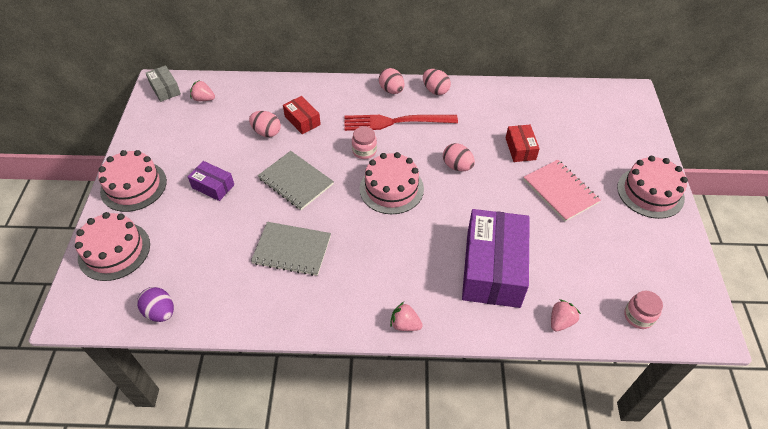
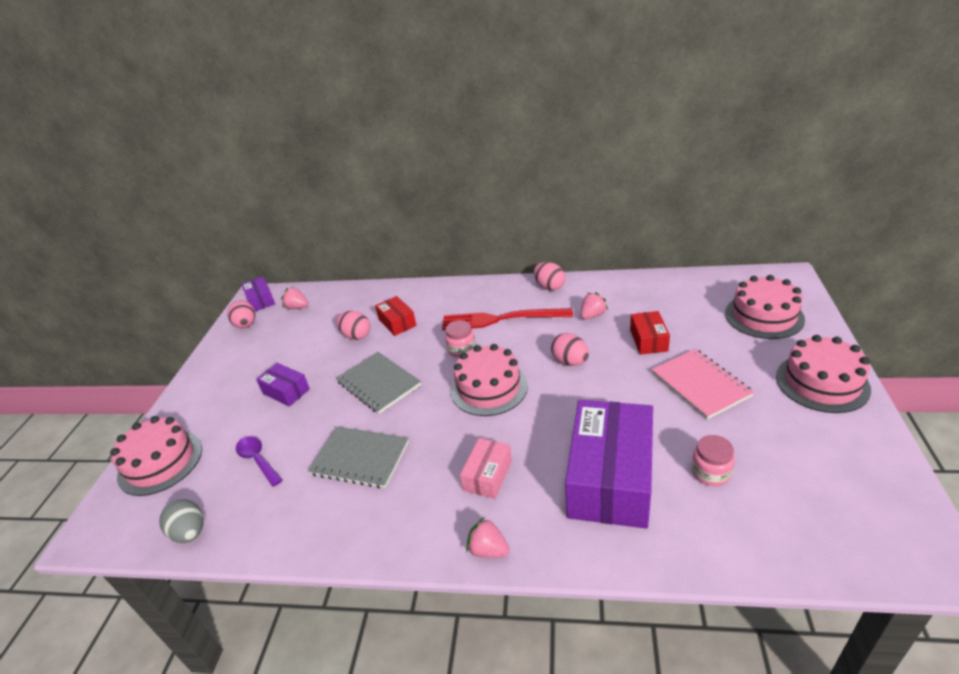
camera: 10 degrees right, 15 degrees down
pink cake [98,150,167,212] -> pink cake moved to [725,275,805,339]
purple egg [137,287,174,322] -> grey egg [159,499,204,543]
grey box [146,65,181,102] -> purple box [241,277,275,311]
pink egg [379,68,404,94] -> pink egg moved to [227,301,255,328]
pink strawberry [551,299,581,331] -> pink strawberry moved to [581,292,608,319]
pink jar [624,291,663,329] -> pink jar moved to [691,435,735,486]
none -> purple spoon [236,436,282,487]
none -> pink box [460,438,512,499]

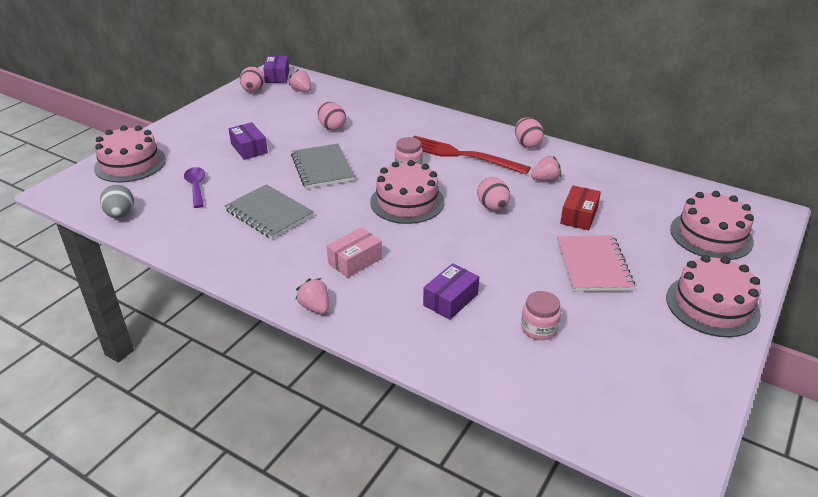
camera: 20 degrees right, 0 degrees up
red box [375,296,417,336] -> none
purple box [565,400,653,529] -> purple box [423,263,479,320], size x0.47

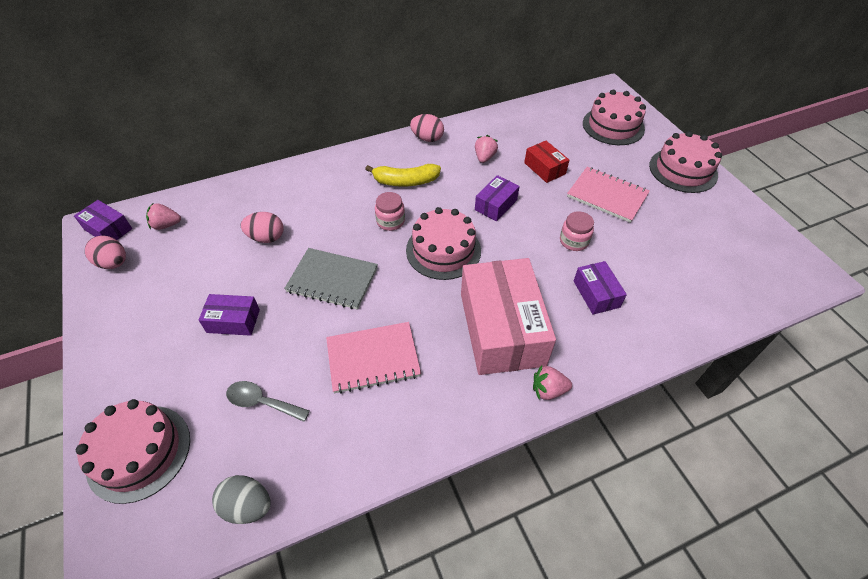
camera: 55 degrees left, 15 degrees up
purple spoon [184,167,205,208] -> grey spoon [226,381,310,422]
grey notebook [225,184,314,239] -> pink notebook [326,322,421,394]
pink box [327,227,382,278] -> pink box [461,258,556,375], size x2.11
red fork [413,136,531,174] -> yellow banana [365,164,441,187]
pink egg [477,177,510,211] -> purple box [475,175,520,221]
pink jar [521,291,561,340] -> pink jar moved to [560,211,594,251]

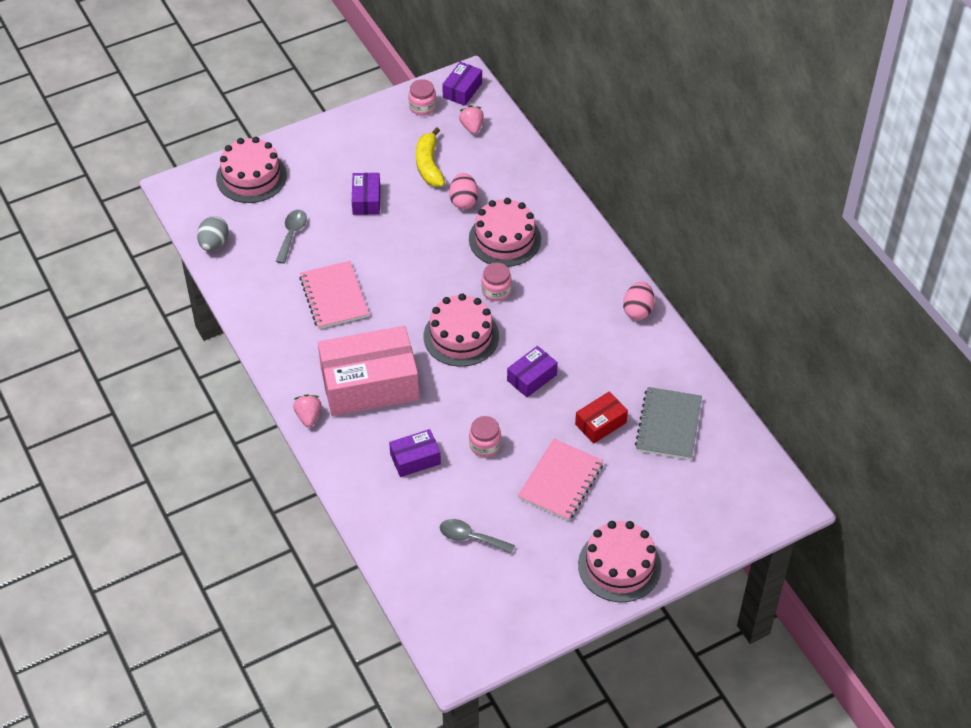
camera: 85 degrees right, 0 degrees up
pink egg [85,236,126,269] -> pink jar [408,79,436,116]
grey notebook [284,248,378,310] -> grey notebook moved to [635,387,702,460]
yellow banana [365,164,441,187] -> yellow banana moved to [416,127,445,187]
pink strawberry [475,135,498,163] -> none
purple box [475,175,520,221] -> purple box turned 75 degrees counterclockwise [507,346,558,397]
pink cake [583,90,646,145] -> pink cake moved to [469,198,541,267]
none -> grey spoon [440,519,515,554]

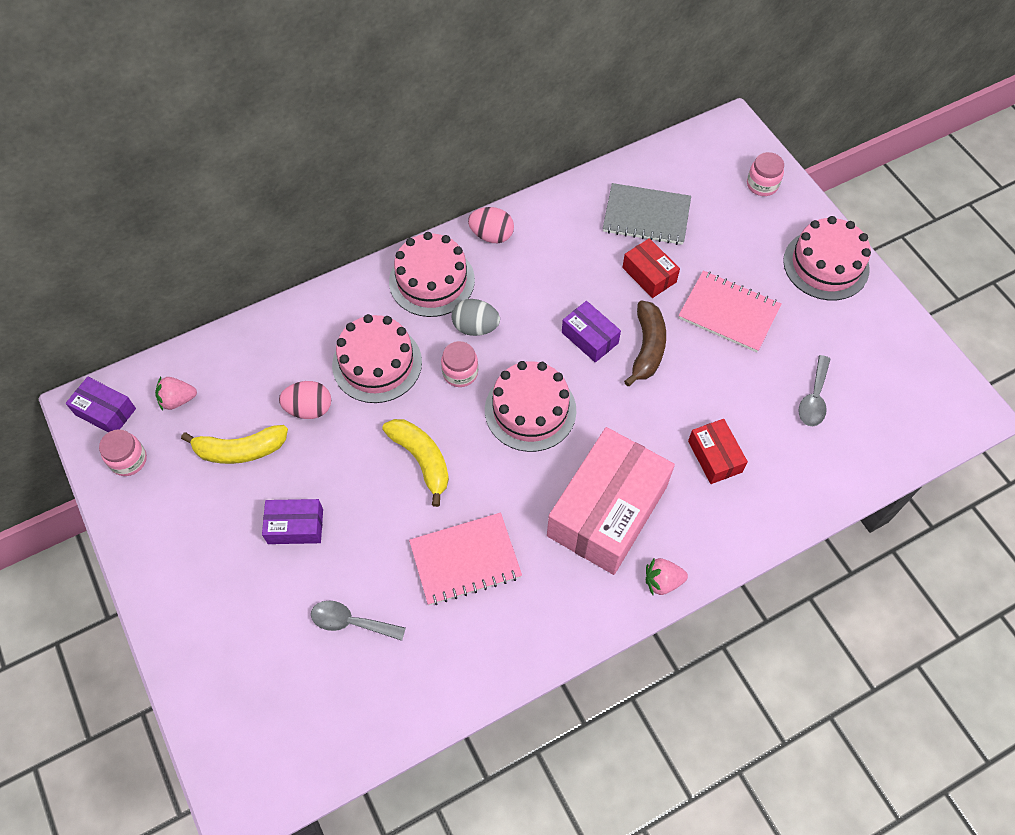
camera: 90 degrees left, 10 degrees up
grey egg [197,216,229,251] -> grey egg moved to [452,299,500,336]
pink cake [216,137,287,203] -> pink cake moved to [389,232,475,317]
pink box [318,326,419,416] -> pink box turned 45 degrees clockwise [547,427,675,575]
purple box [389,429,441,477] -> red box [688,419,748,484]
pink jar [469,416,501,457] -> pink jar moved to [747,152,784,196]
none -> yellow banana [382,419,449,507]
none -> brown banana [624,301,666,386]

